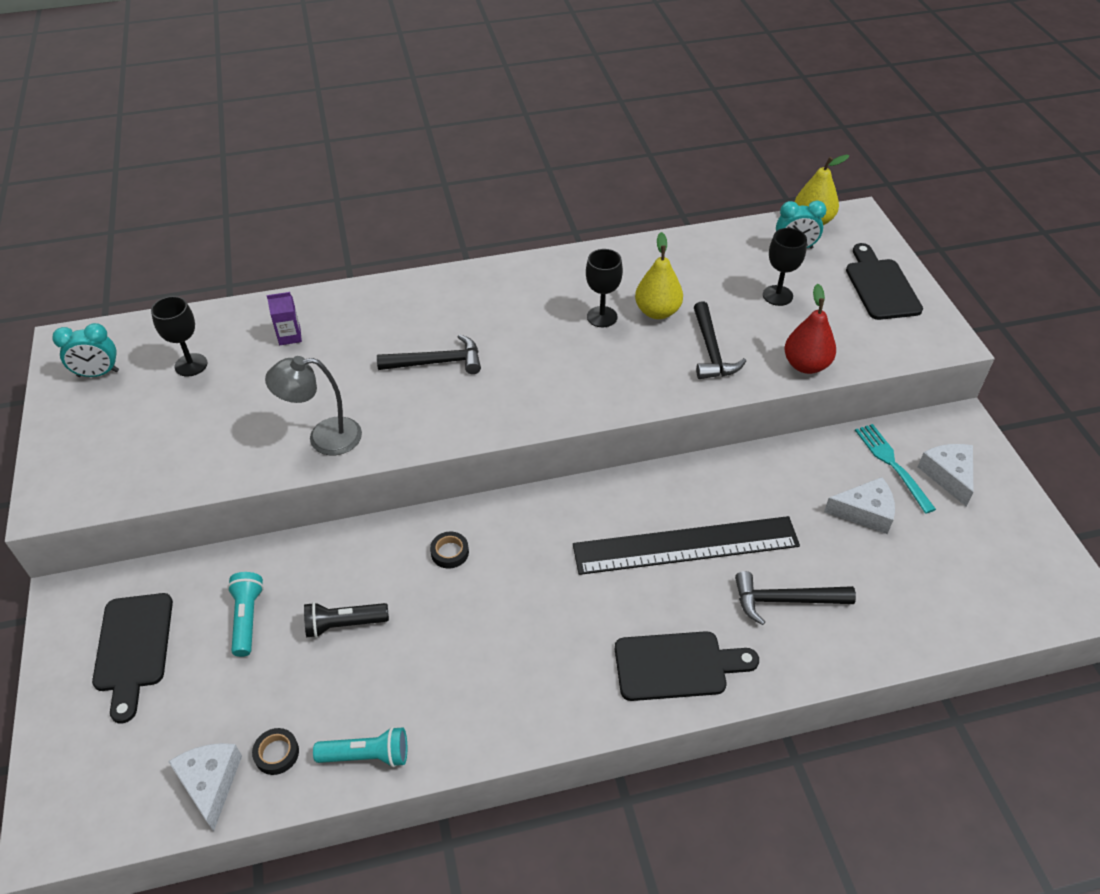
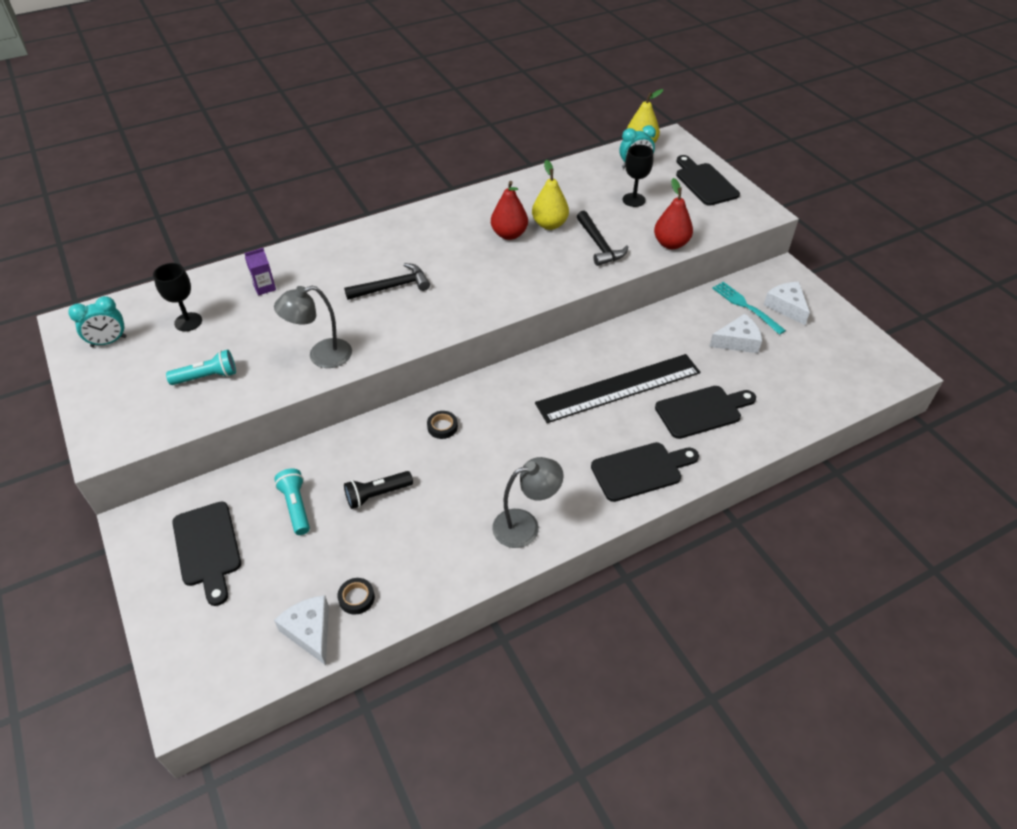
camera: 15 degrees left, 0 degrees up
turquoise flashlight [313,727,407,767] -> turquoise flashlight moved to [166,350,236,385]
black goblet [586,249,623,327] -> red pear [491,181,528,240]
black hammer [735,571,856,625] -> black cutting board [655,386,756,439]
none -> grey lamp [492,457,564,548]

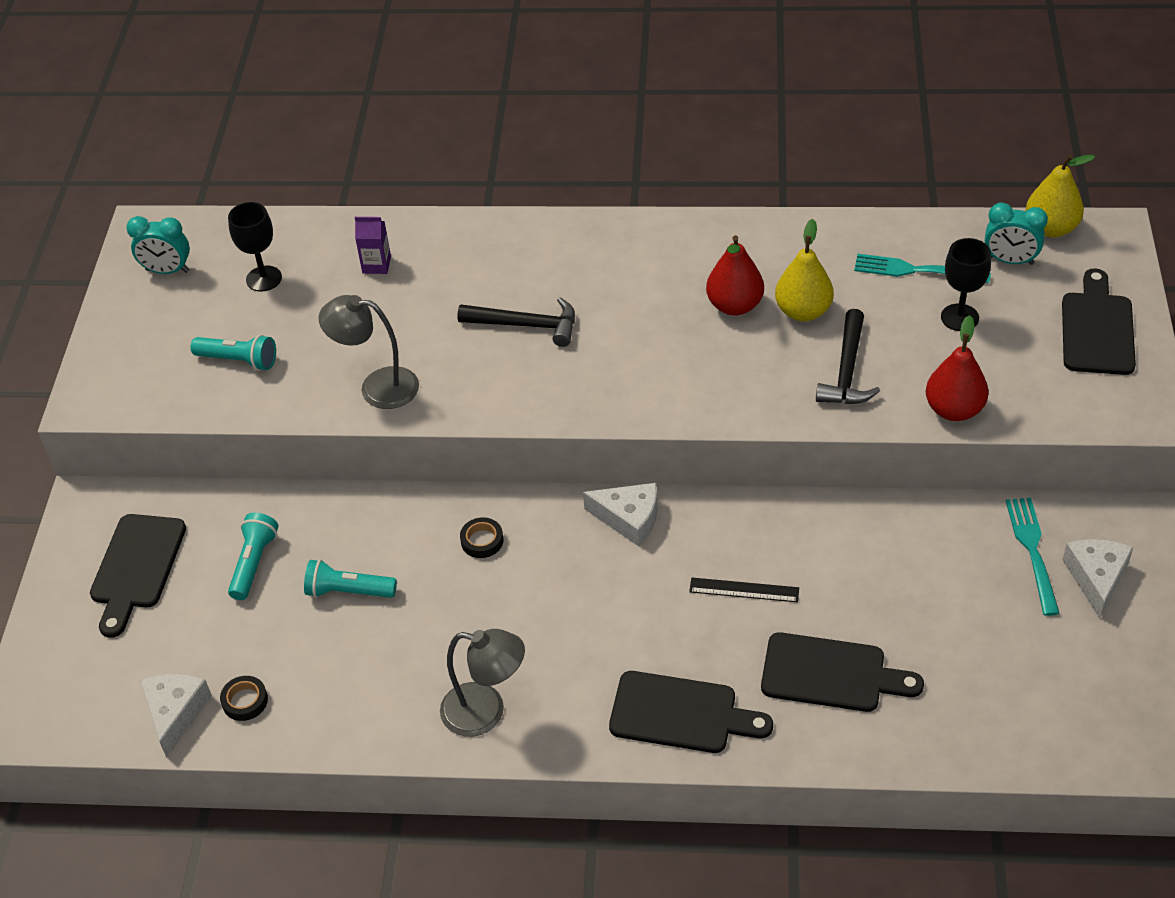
camera: 35 degrees right, 0 degrees up
black flashlight [344,471,413,509] -> turquoise flashlight [304,559,397,598]
black ruler [535,354,700,423] -> black ruler [689,578,799,602], size x0.41
white cheese [709,314,762,353] -> white cheese moved to [583,483,657,546]
none -> turquoise fork [854,254,991,283]

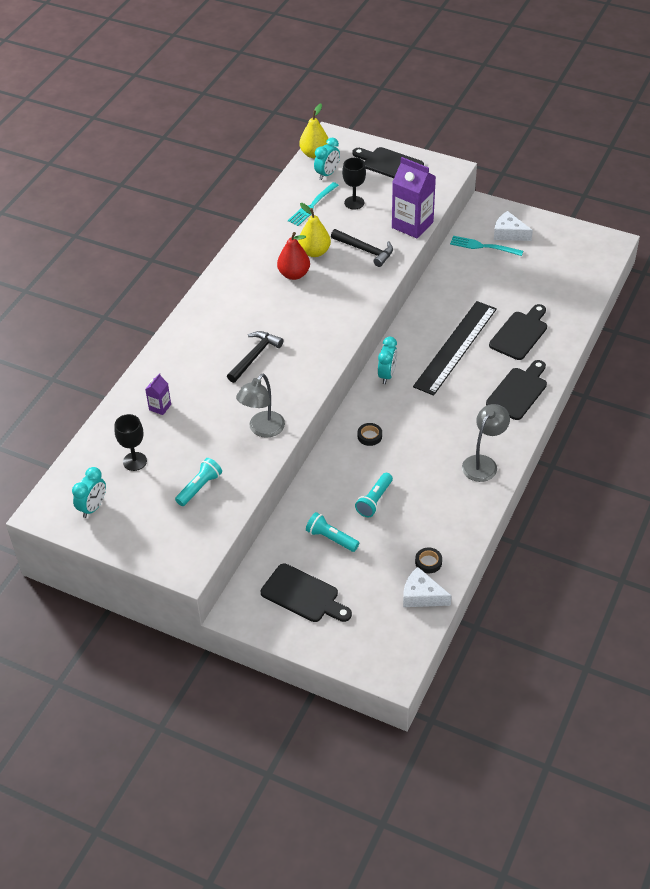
camera: 70 degrees left, 0 degrees up
white cheese [583,483,657,546] -> turquoise clock [378,337,397,384]
black ruler [689,578,799,602] -> black ruler [413,301,497,396], size x2.41
red pear [926,315,989,421] -> purple carton [392,157,436,239]

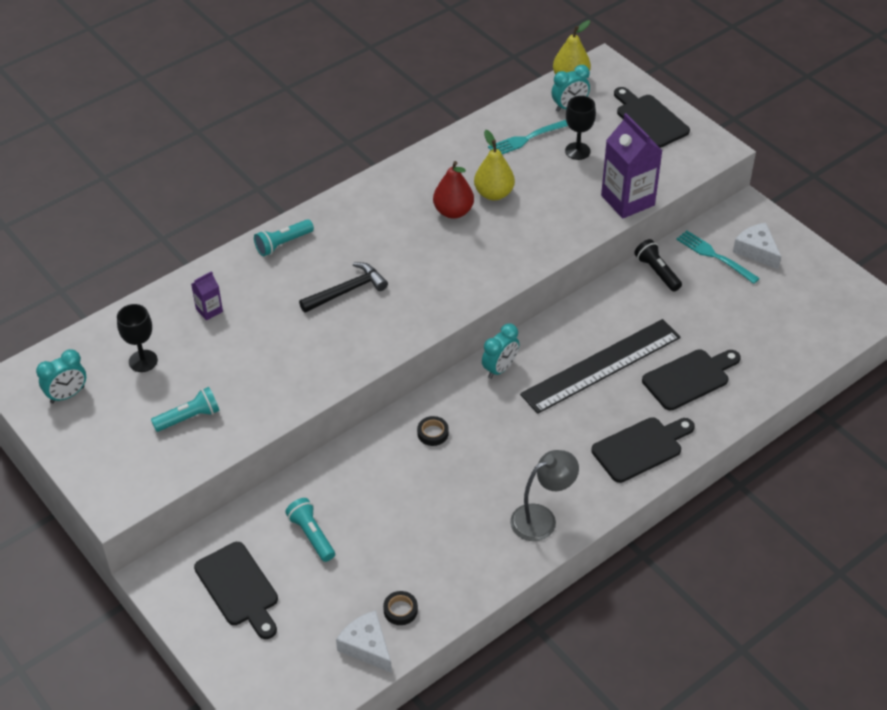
camera: 25 degrees right, 0 degrees up
grey lamp [236,374,285,438] -> none
black hammer [331,229,393,267] -> none
turquoise flashlight [355,473,393,517] -> turquoise flashlight moved to [254,219,314,256]
none -> black flashlight [634,239,682,292]

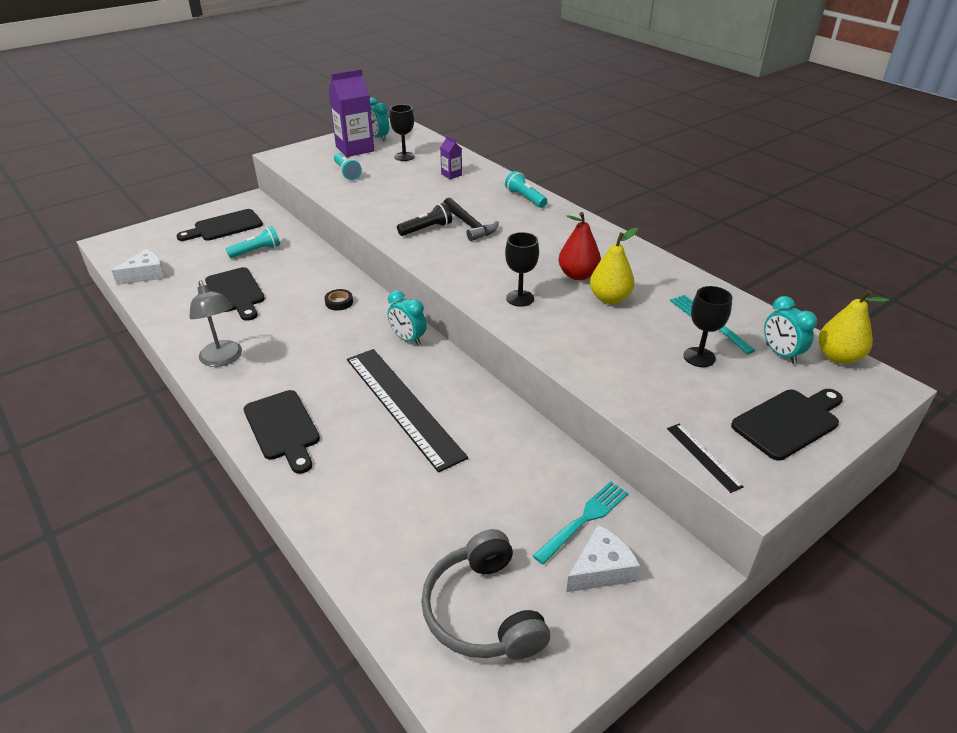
camera: 90 degrees right, 10 degrees down
black tape [383,591,418,625] -> none
purple carton [601,113,663,219] -> purple carton moved to [329,69,375,157]
black flashlight [634,239,682,292] -> black flashlight moved to [397,203,452,236]
black cutting board [642,349,741,410] -> black cutting board moved to [205,267,265,321]
none -> grey headphones [421,529,550,660]
none -> black goblet [505,232,539,307]
none -> black ruler [667,424,744,493]

